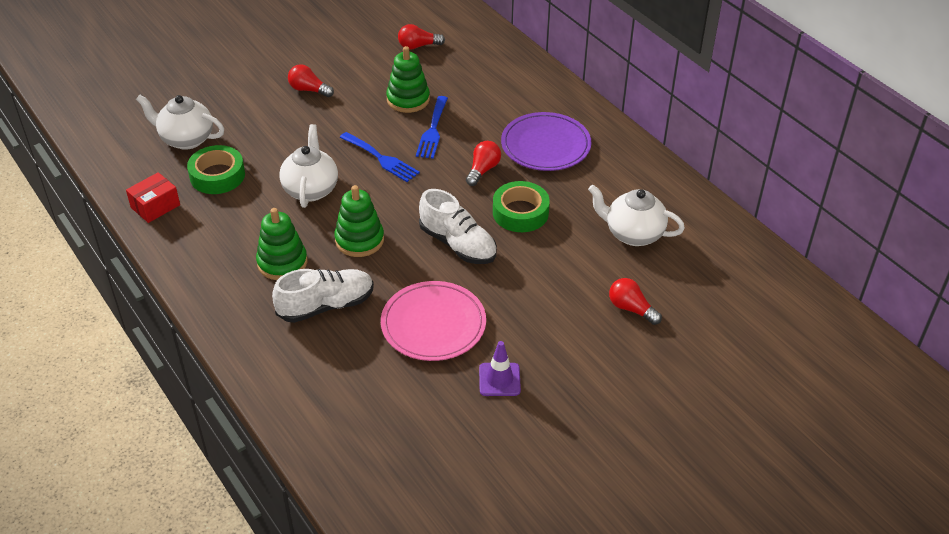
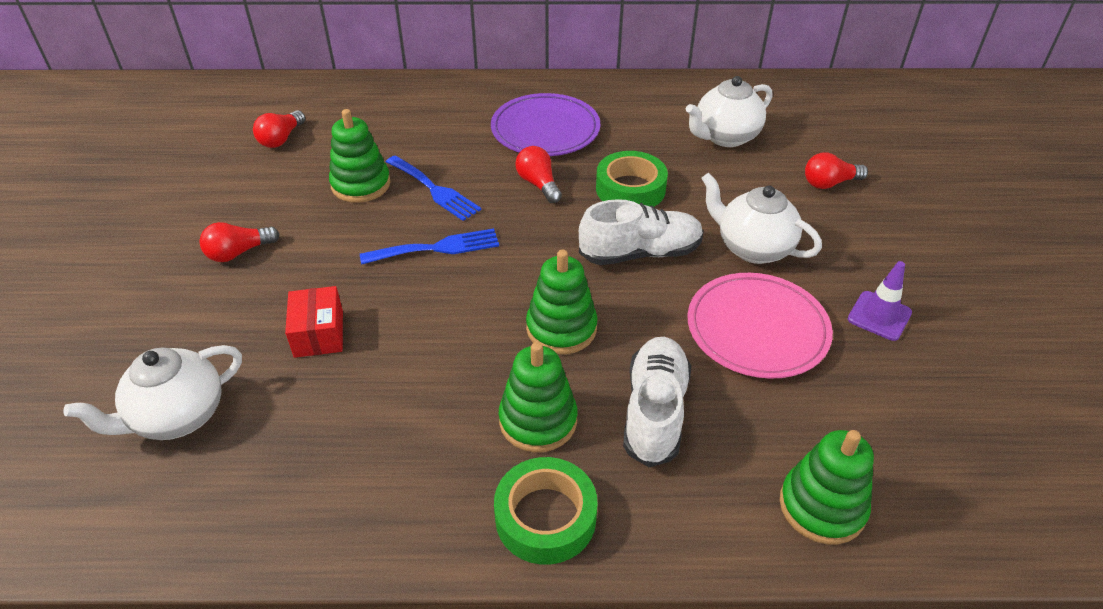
camera: 55 degrees left, 0 degrees up
red box [126,172,180,223] -> red box moved to [285,286,343,358]
green tape [187,145,245,194] -> green tape moved to [494,457,598,565]
white teapot [279,124,338,208] -> white teapot moved to [701,173,822,264]
none -> green stacking toy [780,430,874,544]

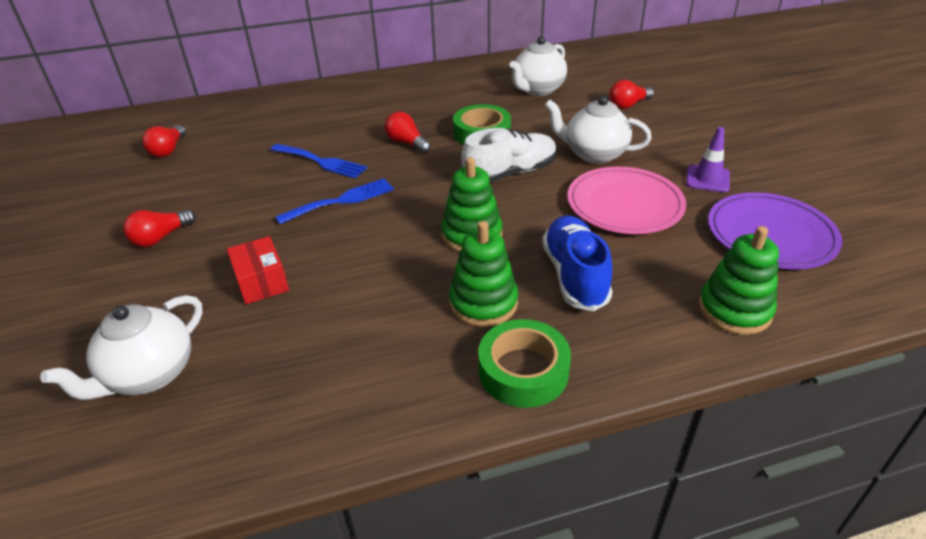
camera: 15 degrees left, 5 degrees down
green stacking toy [329,109,391,203] -> none
purple plate [491,93,600,156] -> purple plate moved to [708,193,842,269]
white shoe [623,337,691,467] -> blue shoe [542,215,613,312]

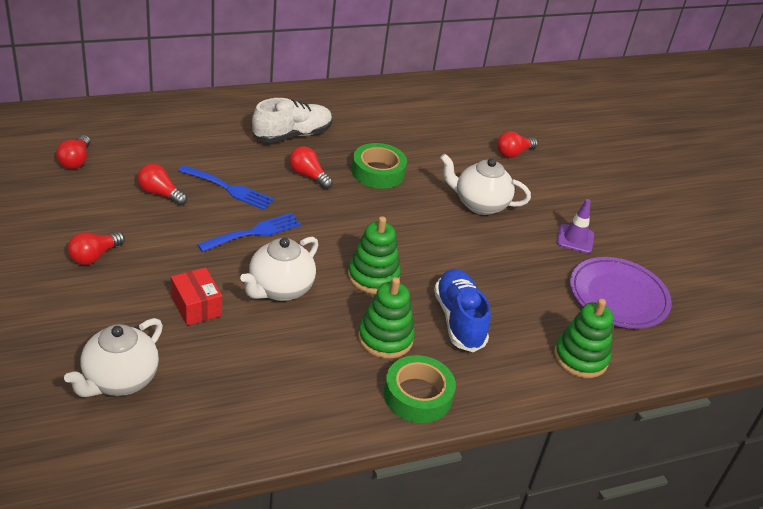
camera: 10 degrees left, 0 degrees up
white shoe [461,128,557,183] -> white shoe moved to [252,98,332,143]
white teapot [509,36,567,96] -> white teapot moved to [240,237,318,301]
pink plate [567,167,686,234] -> none
none -> red light bulb [137,164,187,206]

